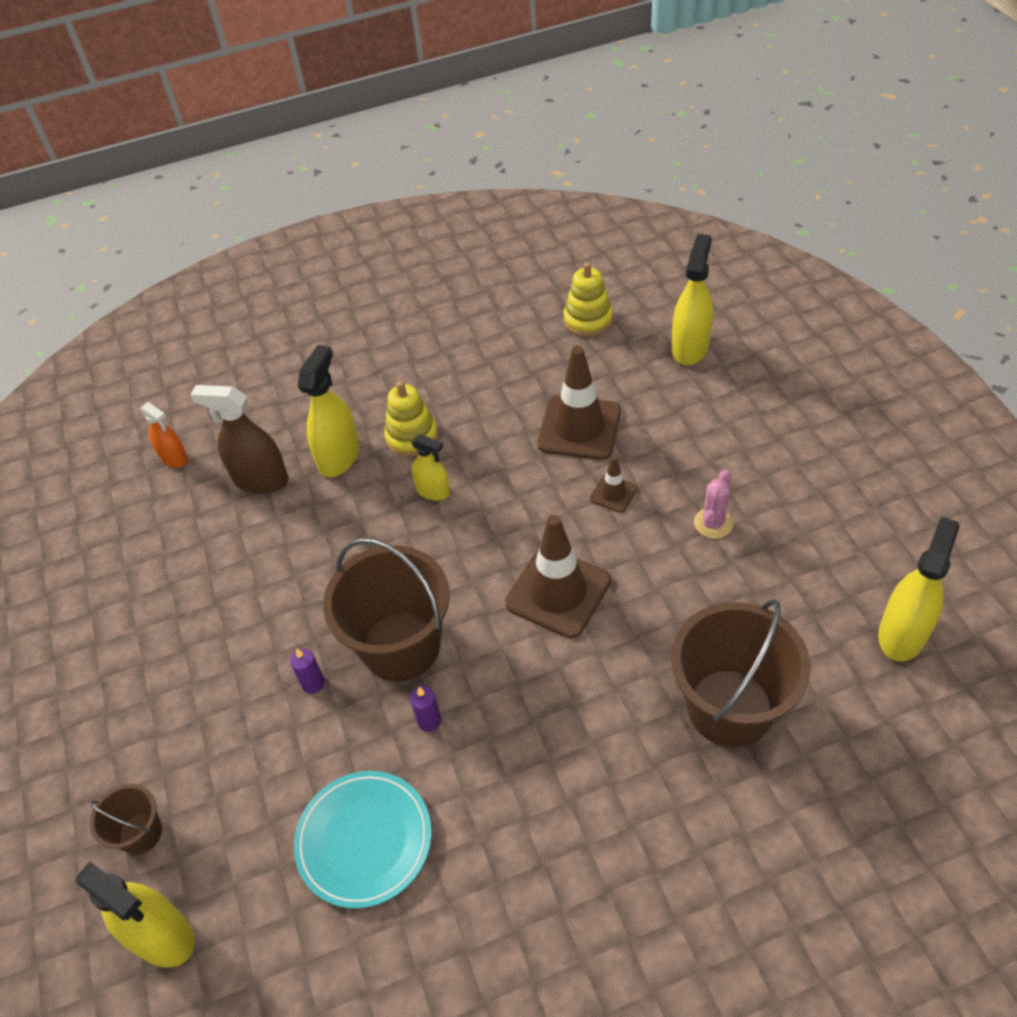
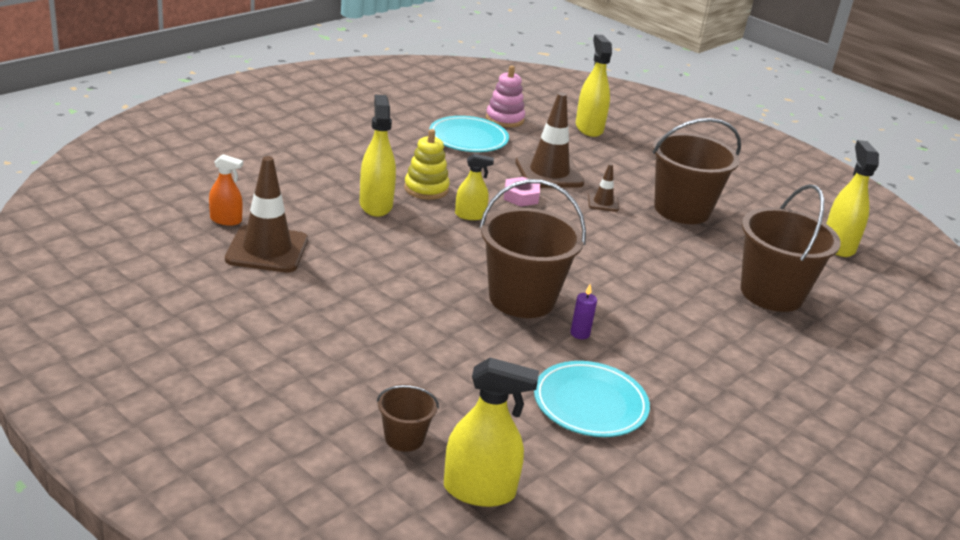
camera: 35 degrees left, 20 degrees down
brown spray bottle [190,385,289,494] -> none
purple candle [290,649,325,694] -> none
brown traffic cone [505,515,611,638] -> brown traffic cone moved to [225,156,308,273]
yellow stacking toy [563,262,613,337] -> pink stacking toy [486,66,525,127]
pink cactus [694,469,733,539] -> brown bucket [653,118,741,224]
none -> turquoise plate [429,116,509,152]
none -> pink nut [504,177,540,207]

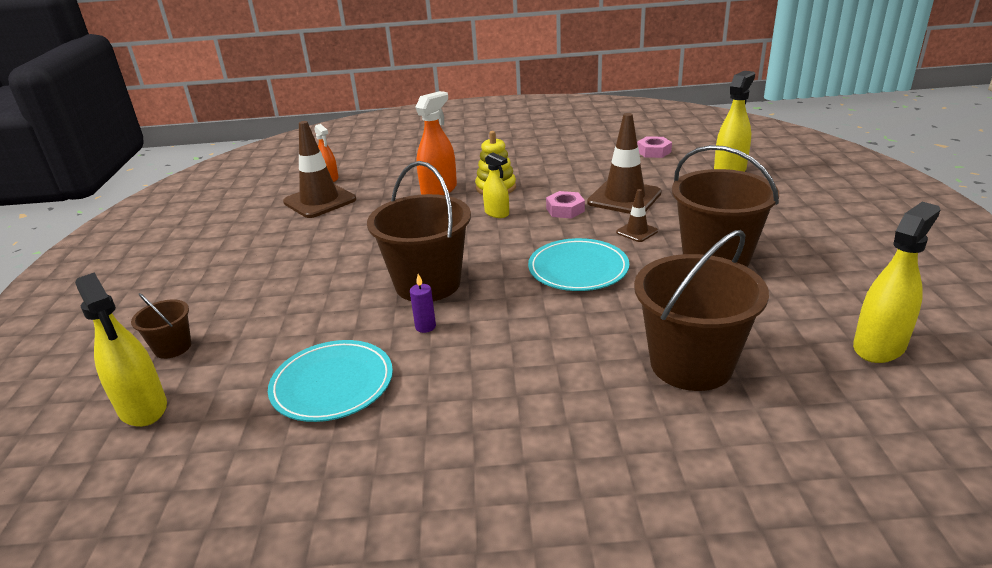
camera: 50 degrees right, 0 degrees up
yellow spray bottle [360,95,396,217] -> orange spray bottle [415,91,457,195]
turquoise plate [429,116,509,152] -> turquoise plate moved to [528,238,629,291]
pink stacking toy [486,66,525,127] -> pink nut [637,136,672,158]

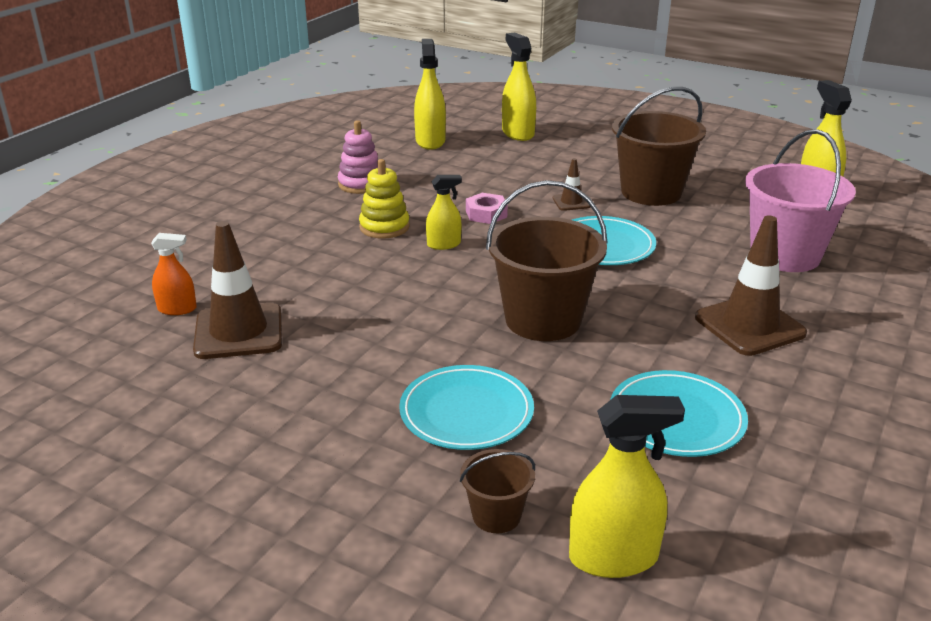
camera: 60 degrees left, 0 degrees up
purple candle [410,274,436,333] -> none
orange spray bottle [415,91,457,195] -> none
brown traffic cone [587,113,662,214] -> brown traffic cone moved to [695,216,807,356]
brown bucket [634,230,769,391] -> pink bucket [745,129,856,272]
pink nut [637,136,672,158] -> yellow spray bottle [414,39,446,150]
none -> pink stacking toy [338,120,378,194]
none -> turquoise plate [399,365,534,450]

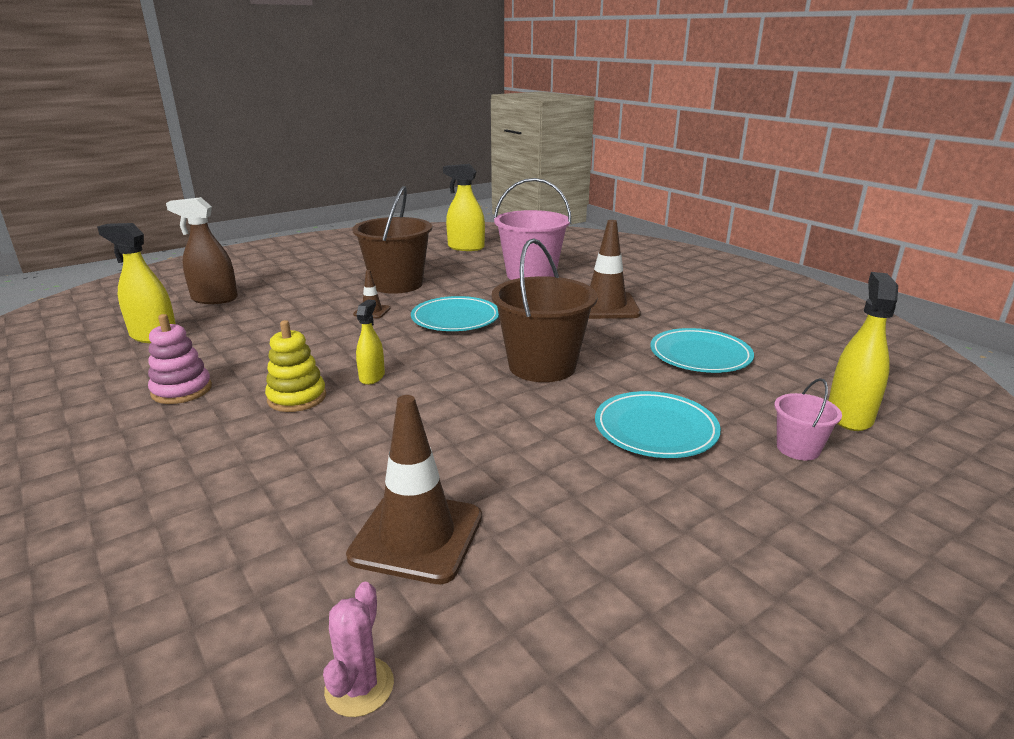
camera: 65 degrees left, 5 degrees down
orange spray bottle [151,233,197,315] -> none
brown bucket [460,449,535,533] -> pink bucket [774,378,842,460]
pink nut [466,193,508,224] -> none
yellow spray bottle [502,32,536,141] -> brown spray bottle [166,197,238,304]
none -> pink cactus [323,582,394,717]

